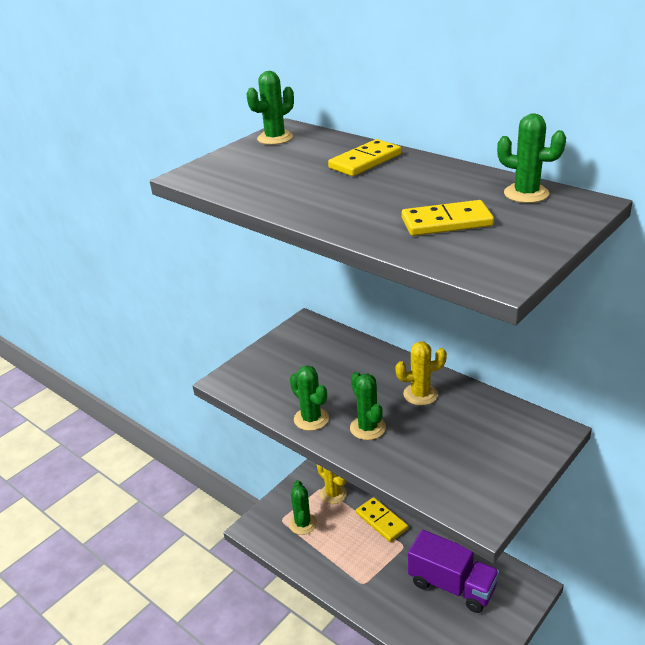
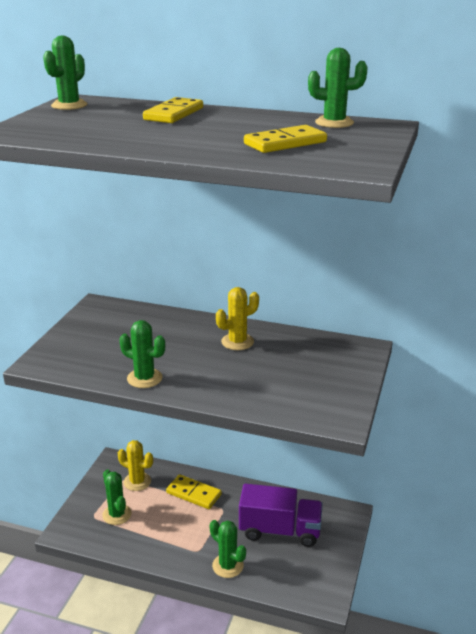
camera: 25 degrees left, 5 degrees down
green cactus [350,372,386,440] -> green cactus moved to [210,520,246,578]

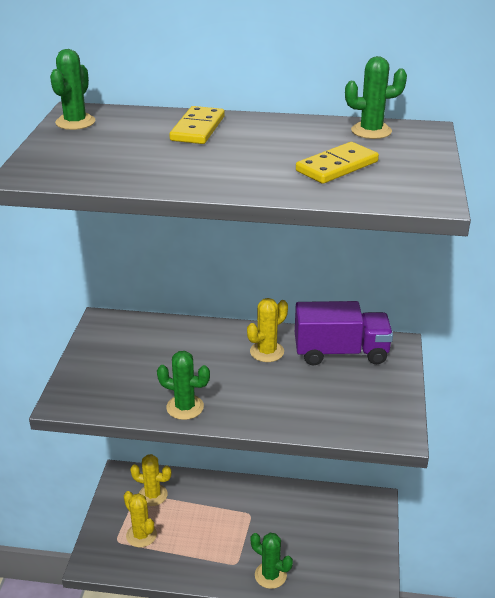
camera: 10 degrees left, 5 degrees up
green cactus [102,469,132,525] -> yellow cactus [124,491,157,547]
yellow domino [166,474,222,509] -> none
purple truck [239,484,323,547] -> purple truck moved to [295,301,393,365]

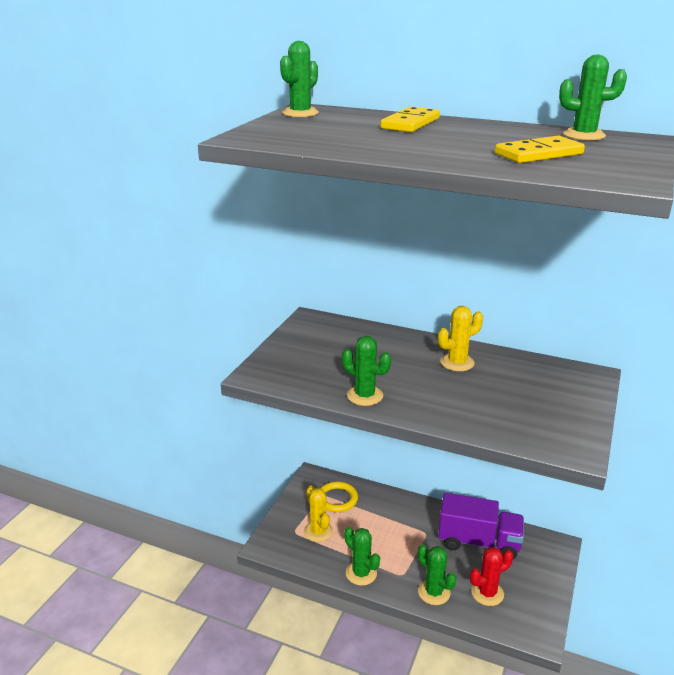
camera: 15 degrees right, 5 degrees down
yellow cactus [130,454,171,506] -> yellow ring [321,481,358,512]
purple truck [295,301,393,365] -> purple truck moved to [438,493,524,559]
none -> green cactus [344,527,380,586]
none -> red cactus [470,547,513,606]

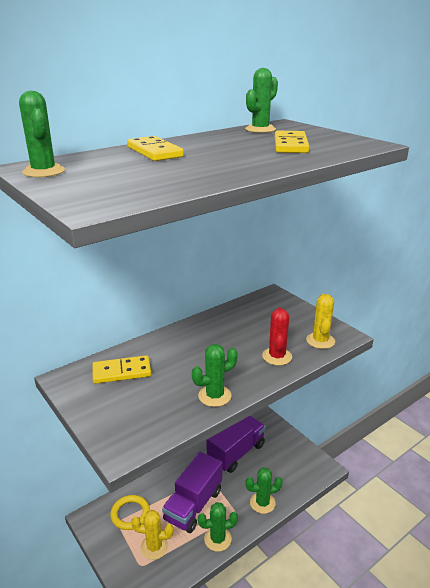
camera: 60 degrees left, 0 degrees up
yellow cactus [438,306,483,371] -> yellow cactus moved to [306,294,335,349]
red cactus [470,547,513,606] -> red cactus moved to [262,308,292,365]
none -> yellow domino [93,355,151,384]
none -> purple truck [162,452,222,533]

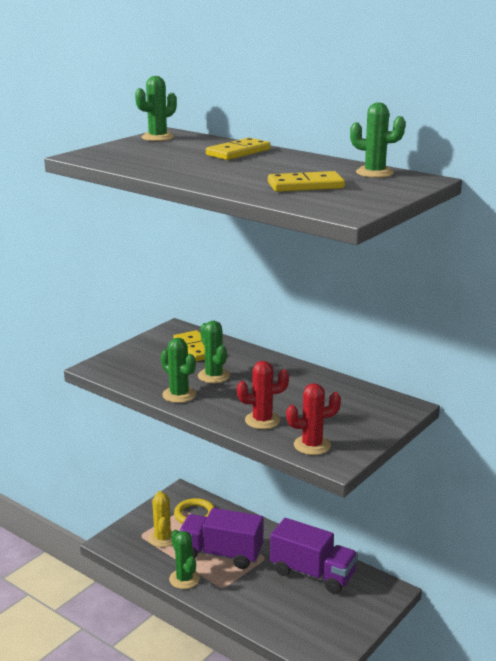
camera: 75 degrees right, 5 degrees down
green cactus [246,467,283,514] -> green cactus moved to [198,321,230,383]
yellow cactus [306,294,335,349] -> red cactus [286,383,341,455]

